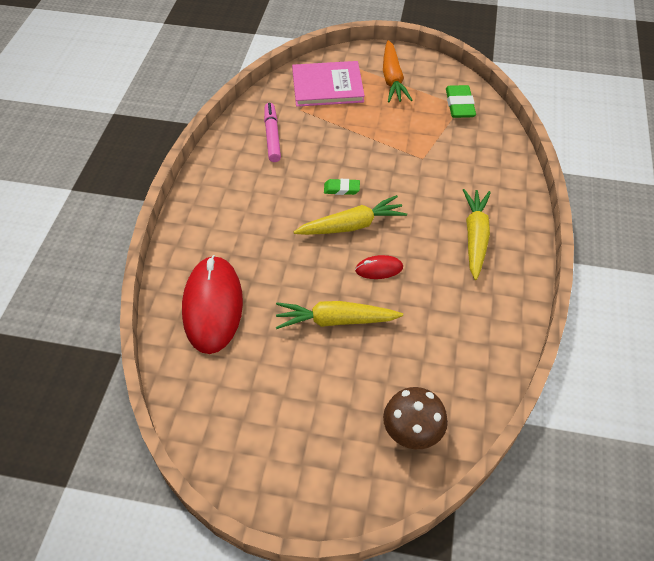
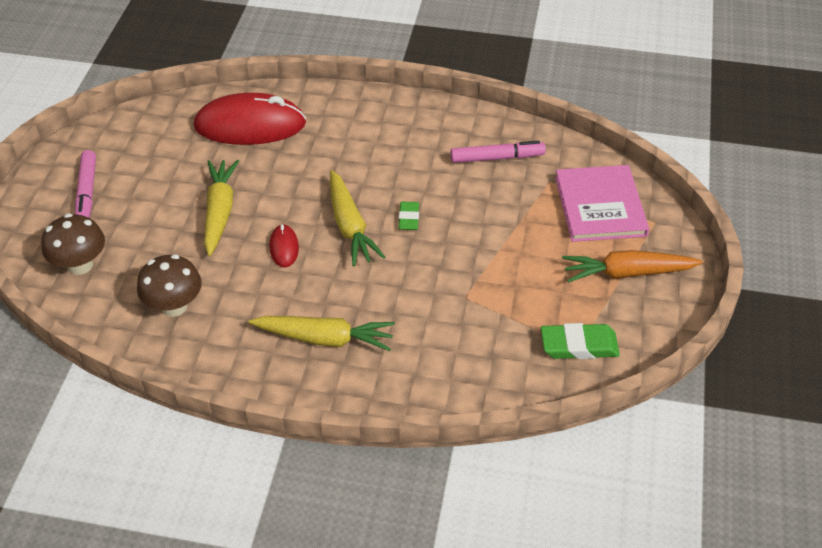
camera: 90 degrees right, 5 degrees down
none -> pink marker [75,150,96,218]
none -> brown mushroom [137,254,202,317]

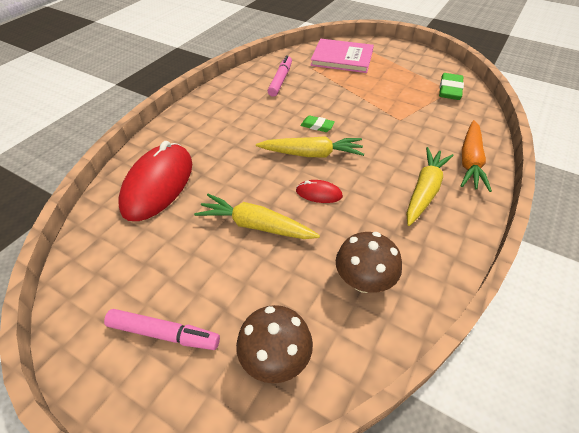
camera: 70 degrees left, 0 degrees up
orange carrot [562,250,703,283] -> orange carrot moved to [461,120,492,192]

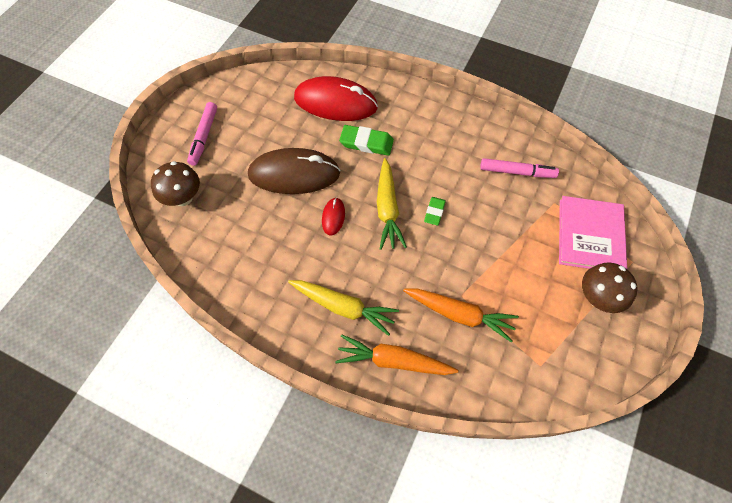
camera: 85 degrees right, 15 degrees up
yellow carrot [194,194,320,239] -> brown mouse [248,148,340,194]
brown mushroom [336,232,402,293] -> brown mushroom moved to [582,262,638,313]
green eraser [439,73,464,100] -> green eraser moved to [339,125,394,156]
none -> orange carrot [403,288,519,342]

